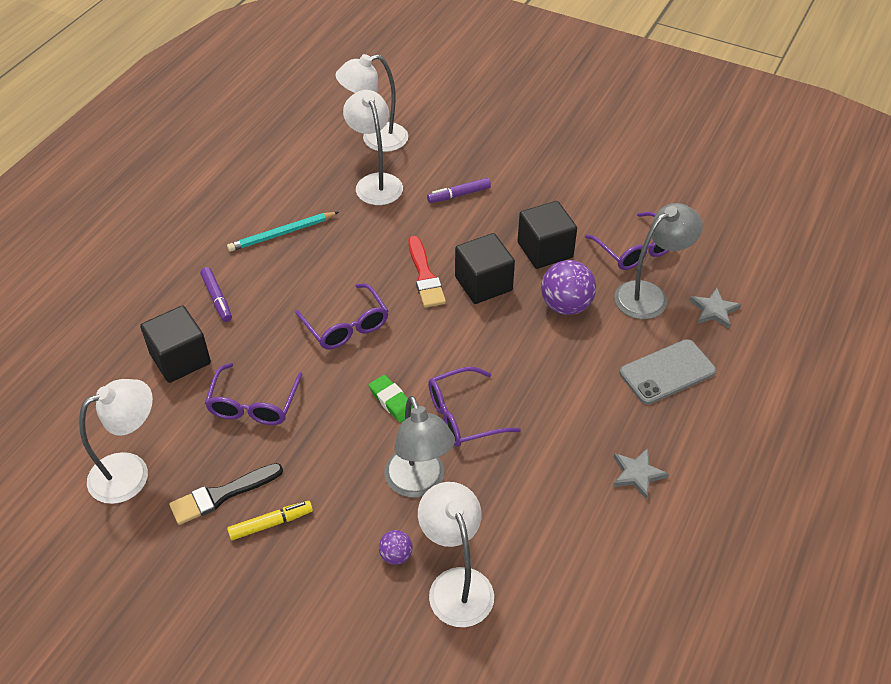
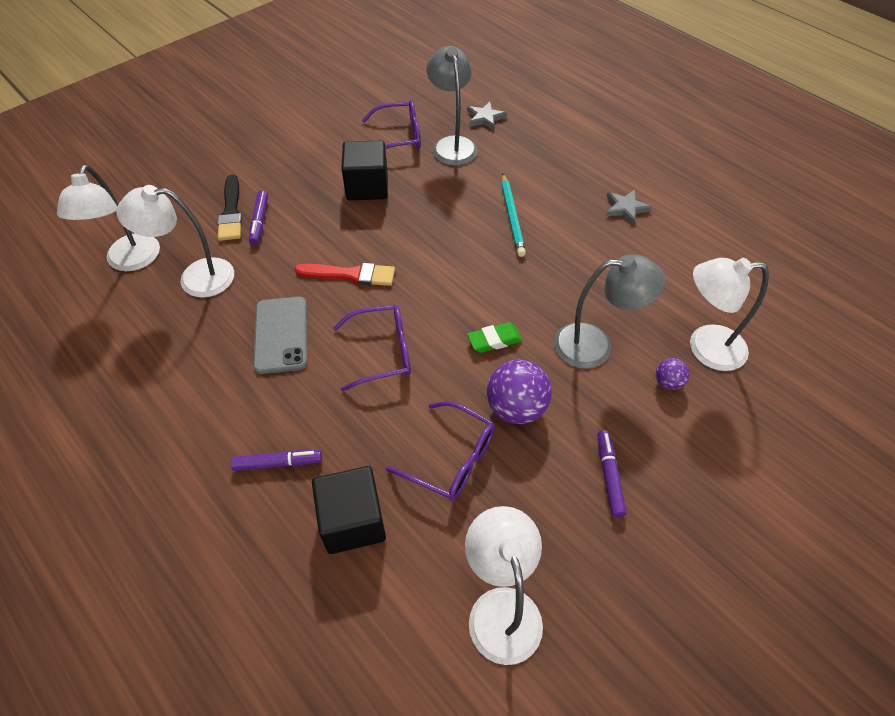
camera: 70 degrees left, 5 degrees up
black brush [169,463,283,525] -> black brush moved to [218,175,242,241]
turquoise pencil [227,212,339,252] -> turquoise pencil moved to [501,174,526,257]
yellow marker [227,501,313,540] -> purple marker [597,430,627,517]
purple glasses [428,367,521,447] -> none
black cube [455,233,515,304] -> none
purple ball [541,260,596,315] -> purple ball moved to [487,360,552,424]
grey phone [620,339,716,405] -> grey phone moved to [253,297,307,374]

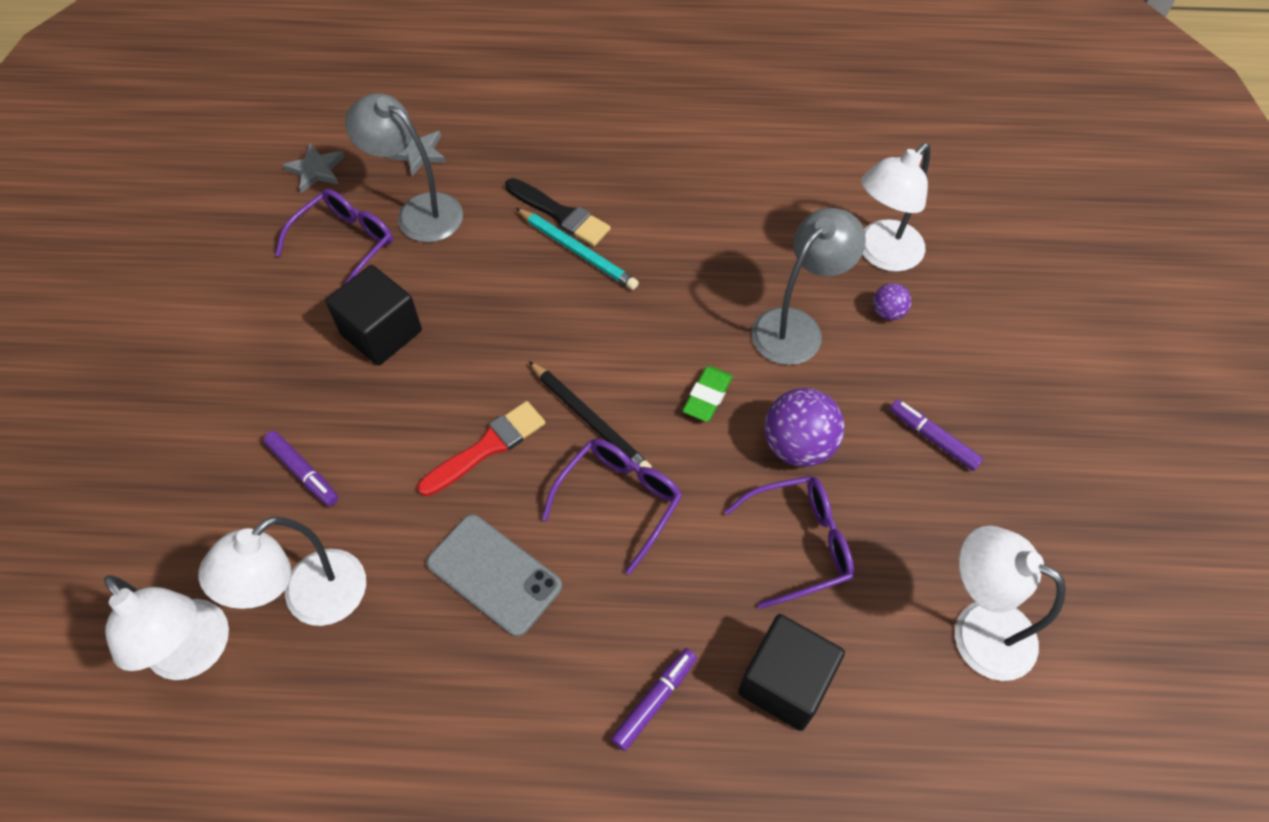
camera: 45 degrees left, 5 degrees up
black brush [218,175,242,241] -> black brush moved to [505,178,611,246]
grey star [606,190,652,225] -> grey star moved to [283,143,344,193]
none -> black pencil [529,361,652,468]

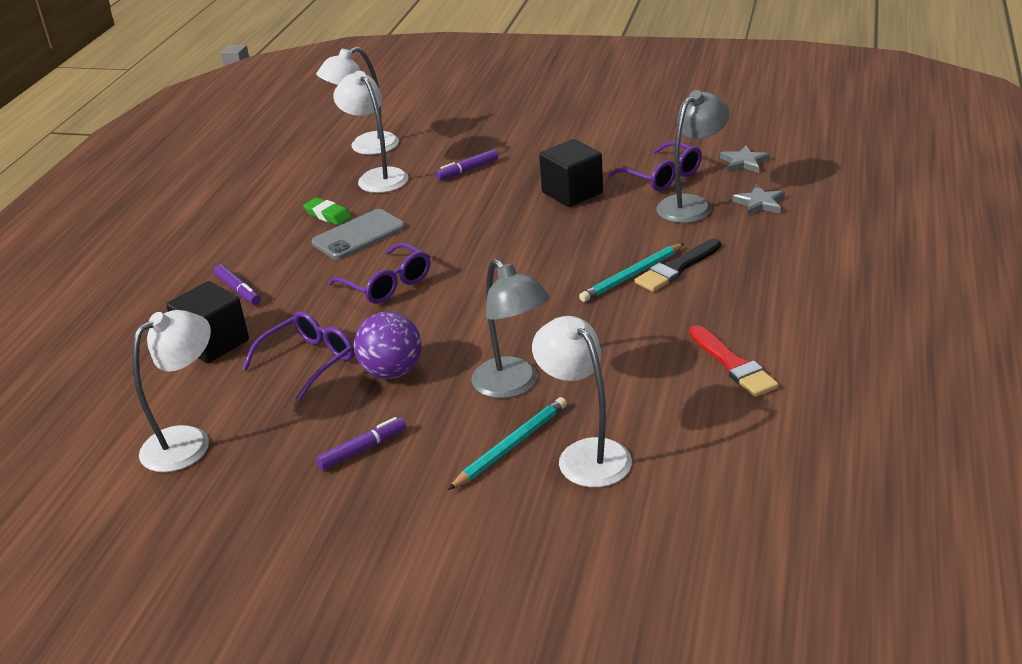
camera: 105 degrees right, 25 degrees down
red brush [417,401,545,497] -> red brush moved to [689,325,779,397]
black pencil [529,361,652,468] -> none
green eraser [682,366,733,422] -> green eraser moved to [303,197,352,225]
purple glasses [725,476,854,609] -> purple glasses turned 135 degrees counterclockwise [242,311,354,401]
purple ball [873,283,911,320] -> turquoise pencil [448,397,567,490]

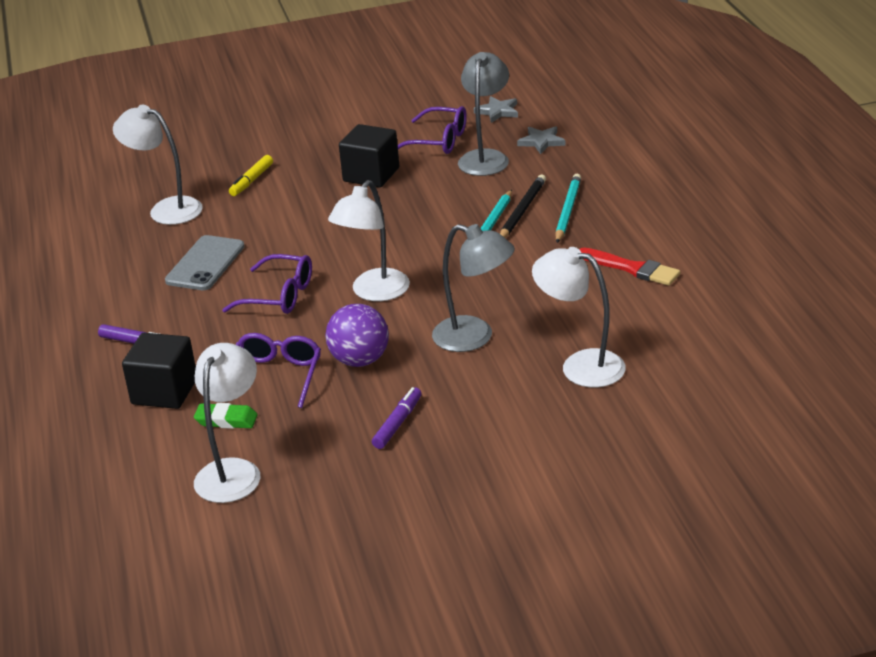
camera: 30 degrees left, 0 degrees up
green eraser [303,197,352,225] -> green eraser moved to [194,403,257,429]
white lamp [316,47,399,155] -> white lamp moved to [328,180,410,301]
purple marker [436,149,498,180] -> yellow marker [229,155,273,196]
turquoise pencil [448,397,567,490] -> turquoise pencil moved to [555,174,581,243]
black brush [635,239,721,292] -> black pencil [500,175,546,238]

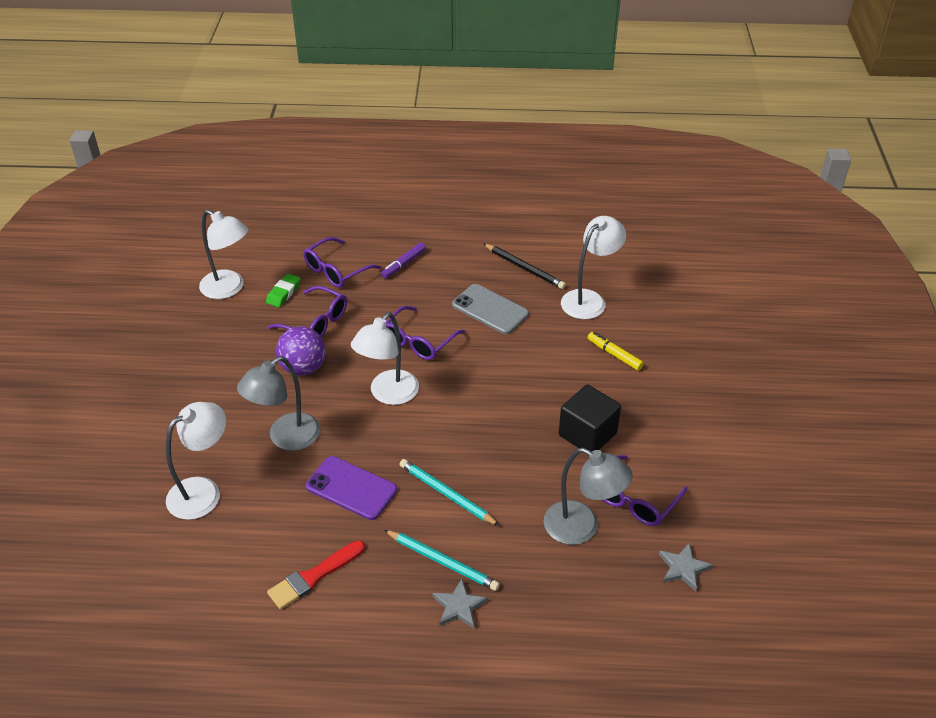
camera: 105 degrees right, 10 degrees up
black cube [122,333,196,409] -> purple glasses [303,237,381,288]
white lamp [328,180,410,301] -> white lamp turned 105 degrees counterclockwise [351,312,419,405]
purple marker [372,387,421,449] -> none
black pencil [500,175,546,238] -> black pencil moved to [484,244,566,289]
grey star [517,126,566,154] -> grey star moved to [433,579,488,629]
none -> purple phone [306,456,397,520]

